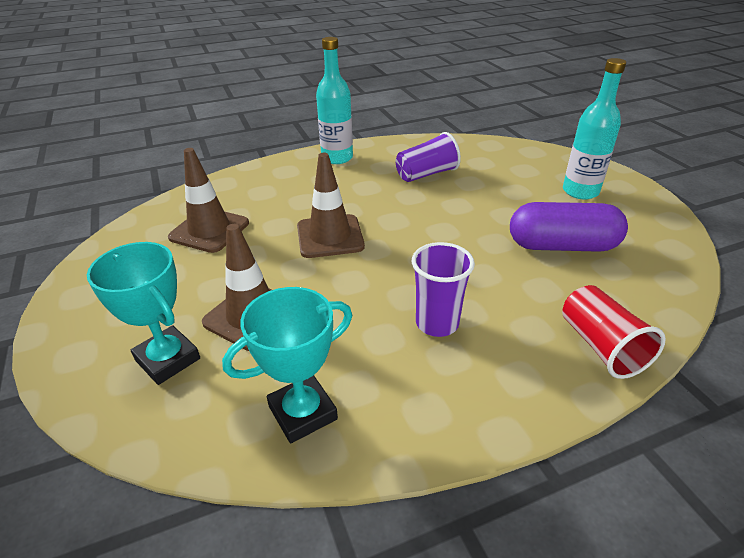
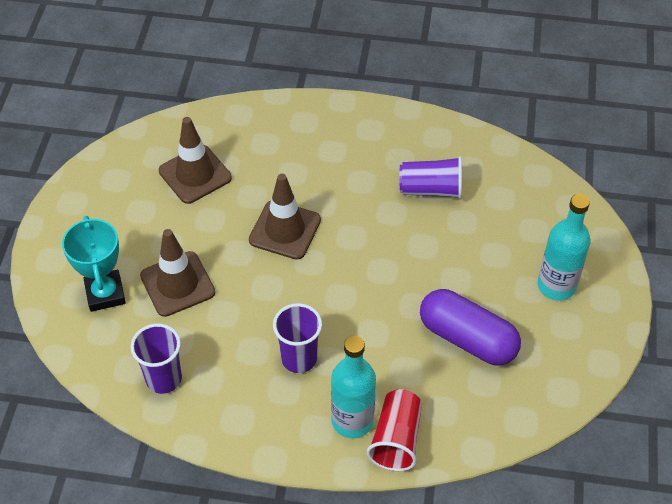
camera: 30 degrees right, 15 degrees up
turquoise trophy [222,287,352,443] -> purple cup [130,324,182,394]
turquoise bottle [316,37,353,164] -> turquoise bottle moved to [331,335,376,438]

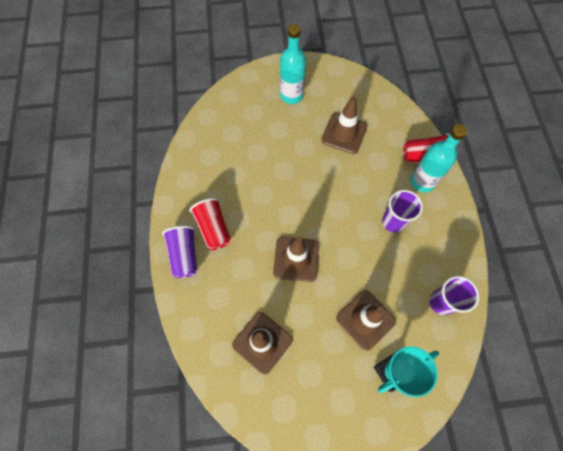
camera: 105 degrees left, 15 degrees up
purple cup [399,156,462,199] -> purple cup moved to [162,226,197,278]
purple capsule [420,289,521,366] -> brown traffic cone [321,96,367,154]
none -> red cup [189,198,231,250]

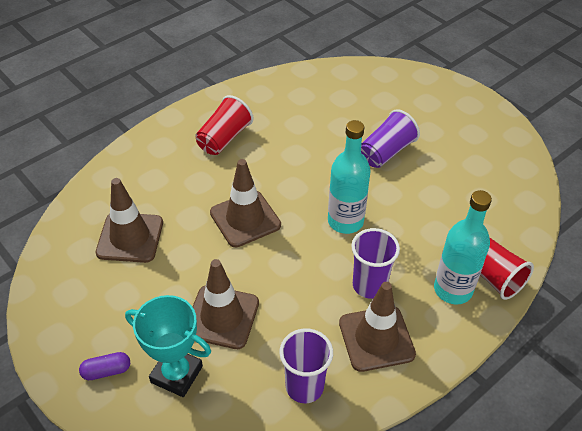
camera: 55 degrees right, 20 degrees down
purple cup [162,226,197,278] -> purple cup moved to [361,109,420,168]
turquoise bottle [280,24,306,104] -> turquoise bottle moved to [328,120,371,234]
brown traffic cone [321,96,367,154] -> brown traffic cone moved to [339,282,416,372]
none -> purple capsule [79,352,130,380]

